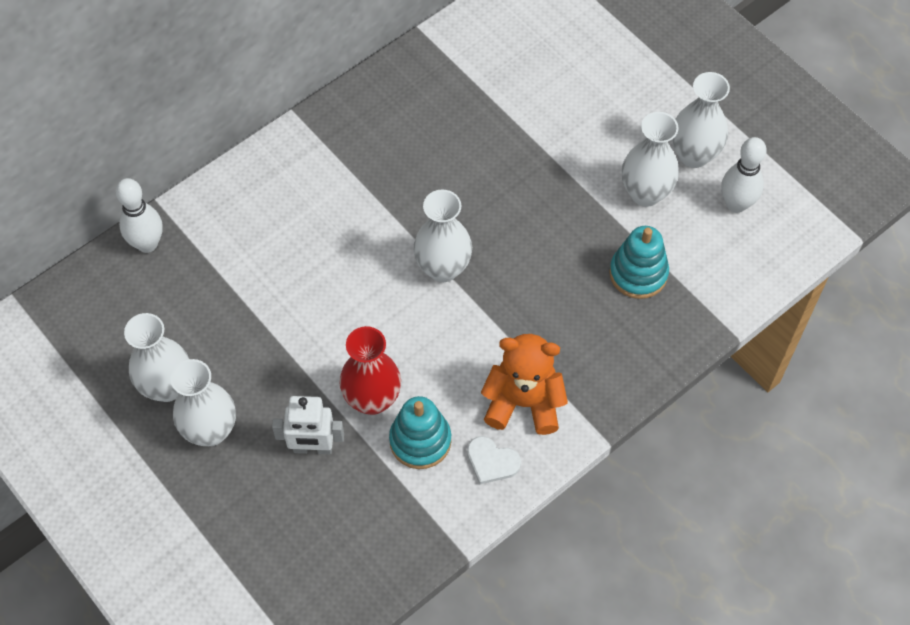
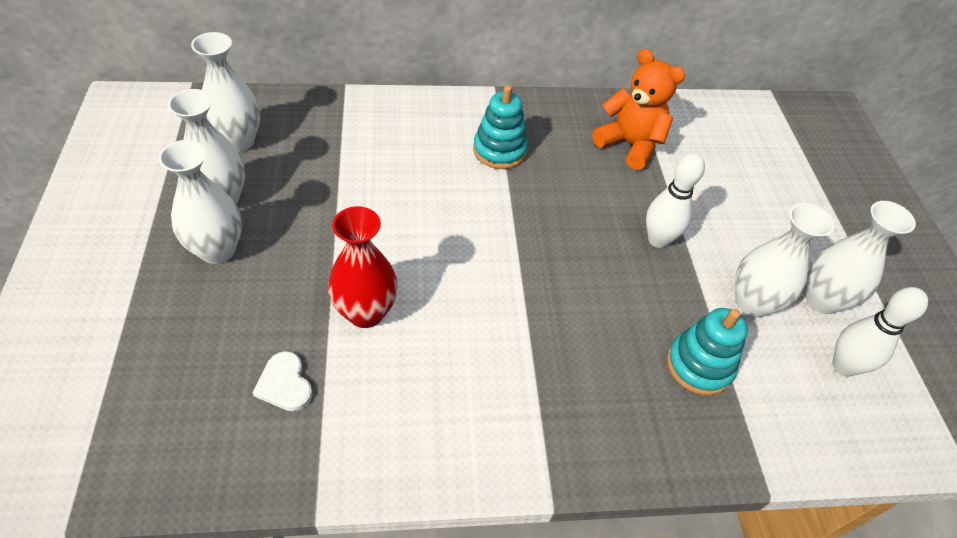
camera: 30 degrees right, 10 degrees down
white bowling pin [116,178,163,253] -> white bowling pin moved to [646,153,705,248]
white robot [272,396,344,454] -> none
turquoise stacking toy [389,396,451,469] -> turquoise stacking toy moved to [473,85,528,169]
white vase [413,190,472,282] -> white vase moved to [191,32,260,152]
white heart [467,436,521,484] -> white heart moved to [252,351,313,411]
orange teddy bear [481,334,568,435] -> orange teddy bear moved to [592,49,685,170]

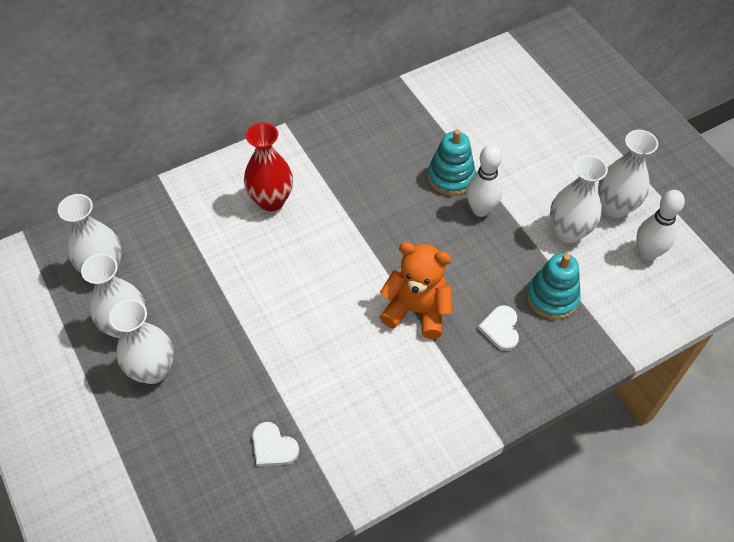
camera: 20 degrees left, 5 degrees up
red vase [328,206,398,328] -> red vase moved to [244,123,293,211]
turquoise stacking toy [473,85,528,169] -> turquoise stacking toy moved to [428,129,476,196]
orange teddy bear [592,49,685,170] -> orange teddy bear moved to [380,242,453,339]
none -> white heart [478,305,519,351]

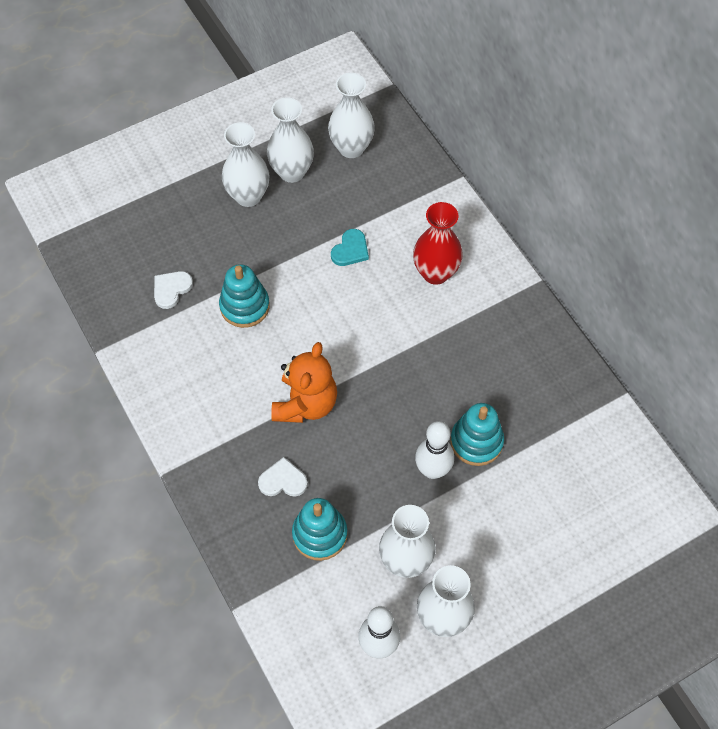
camera: 90 degrees right, 5 degrees up
none -> turquoise stacking toy [219,264,270,328]
none -> turquoise heart [331,229,369,266]

